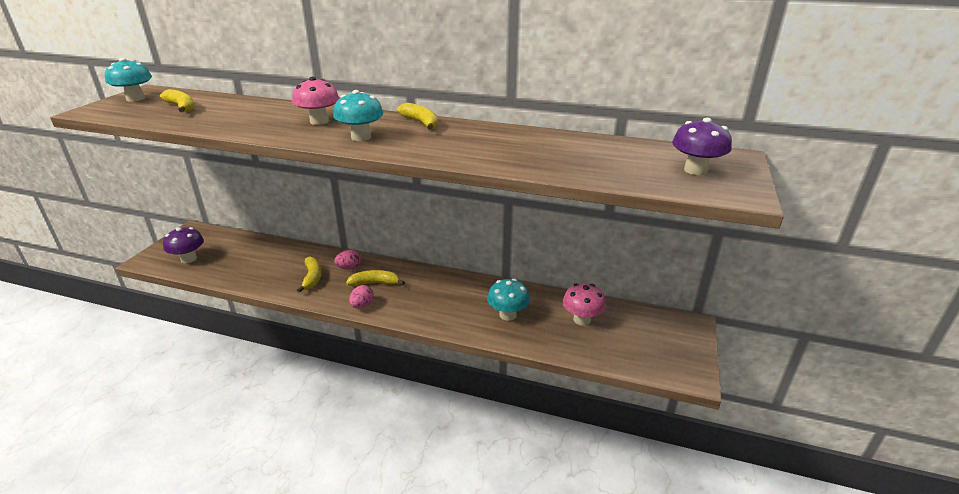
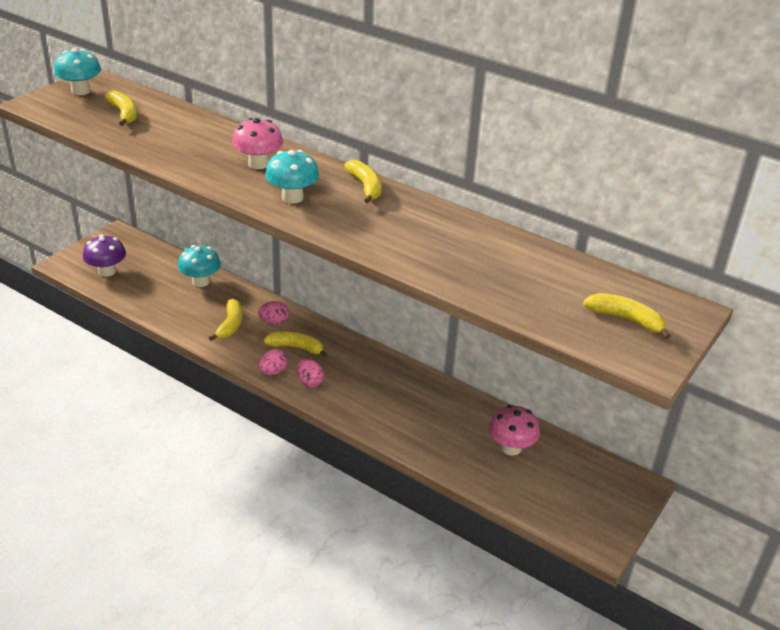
camera: 15 degrees right, 5 degrees up
turquoise mushroom [487,279,530,321] -> turquoise mushroom moved to [178,245,221,287]
purple mushroom [672,118,732,175] -> yellow banana [583,293,671,339]
none -> pink egg [297,359,324,387]

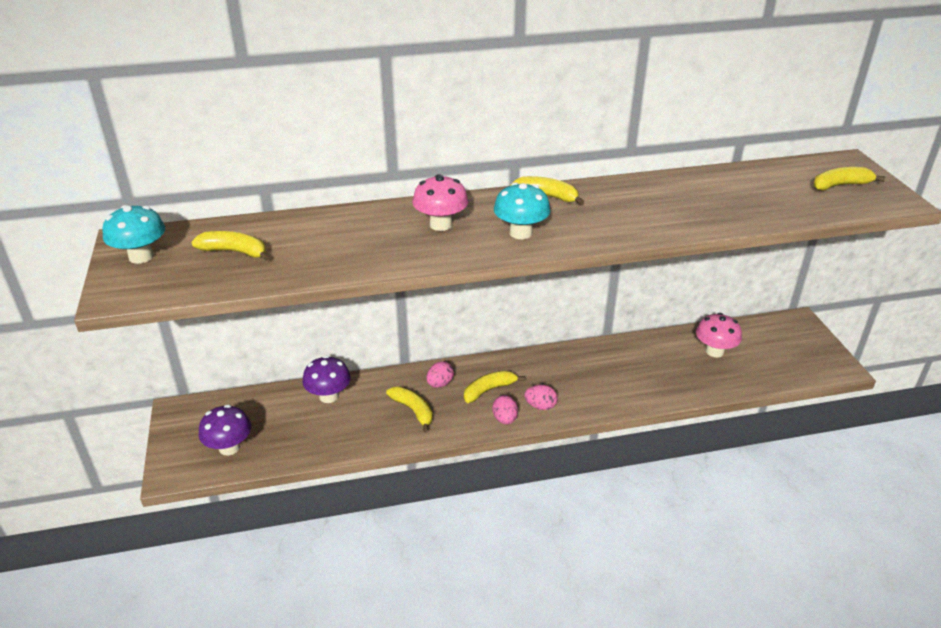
camera: 45 degrees left, 0 degrees up
turquoise mushroom [178,245,221,287] -> purple mushroom [302,356,351,403]

